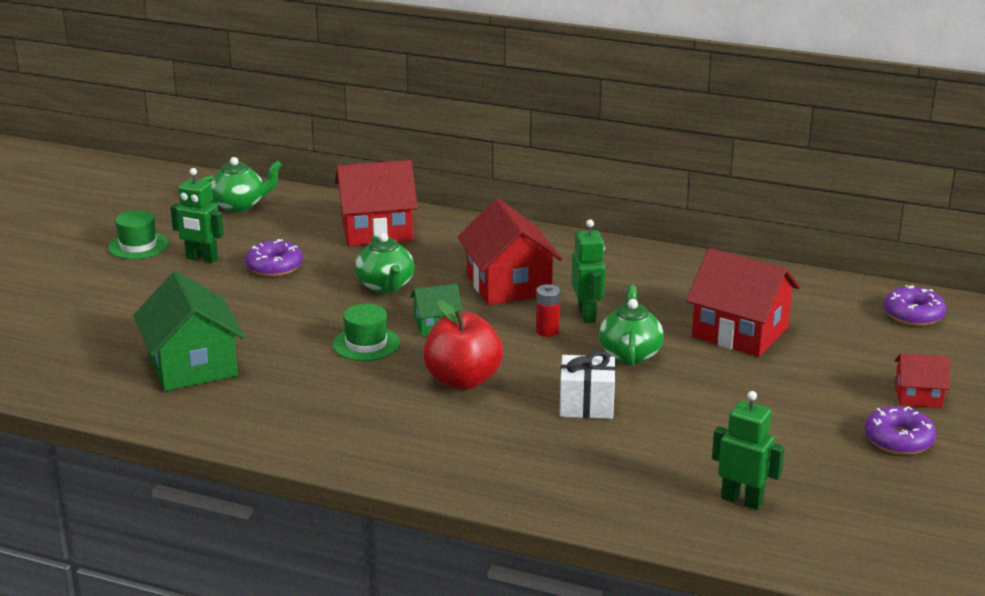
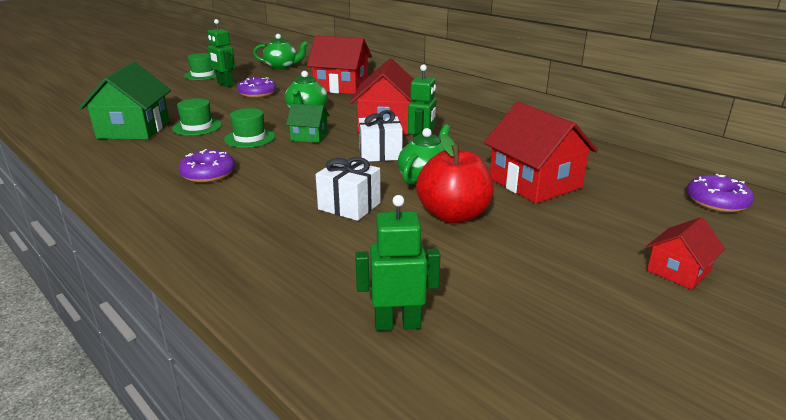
camera: 25 degrees right, 0 degrees up
red apple [423,300,503,390] -> red apple moved to [416,134,494,223]
red battery [536,284,560,337] -> white gift [359,110,403,162]
green robot [712,391,785,510] -> green robot turned 60 degrees counterclockwise [355,195,440,331]
purple donut [865,406,936,455] -> purple donut moved to [179,149,235,183]
red house [895,353,950,408] -> red house turned 75 degrees counterclockwise [646,217,725,290]
none -> green hat [172,98,222,136]

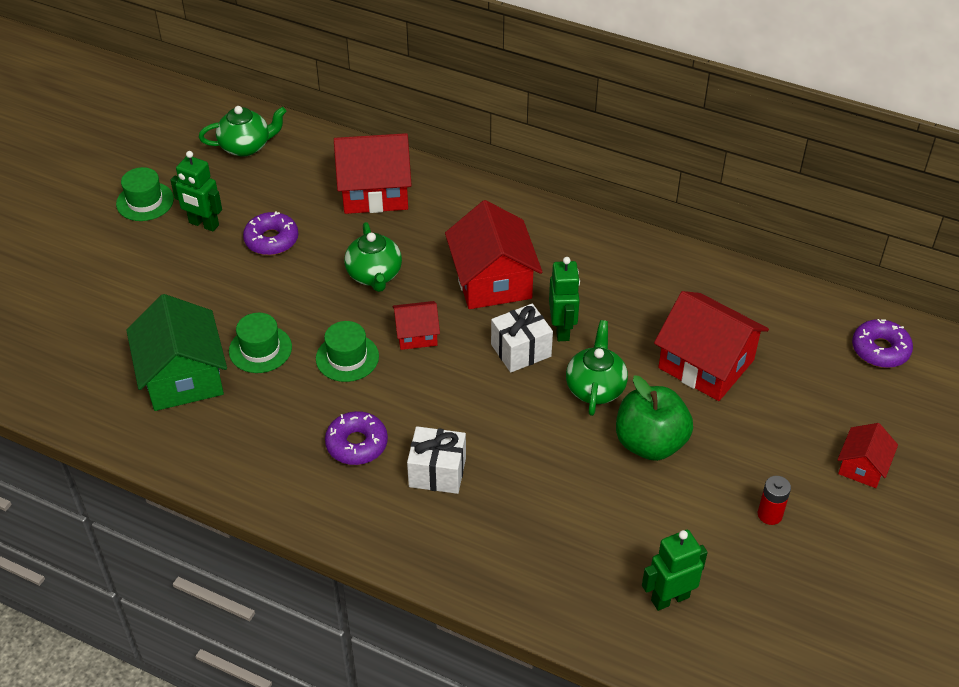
camera: 20 degrees left, 20 degrees up
green house [286,104,330,143] -> red house [393,301,440,350]
white gift [315,157,381,221] -> white gift moved to [407,426,466,494]
red apple [416,134,494,223] -> green apple [616,375,693,461]
none -> red battery [758,476,791,525]

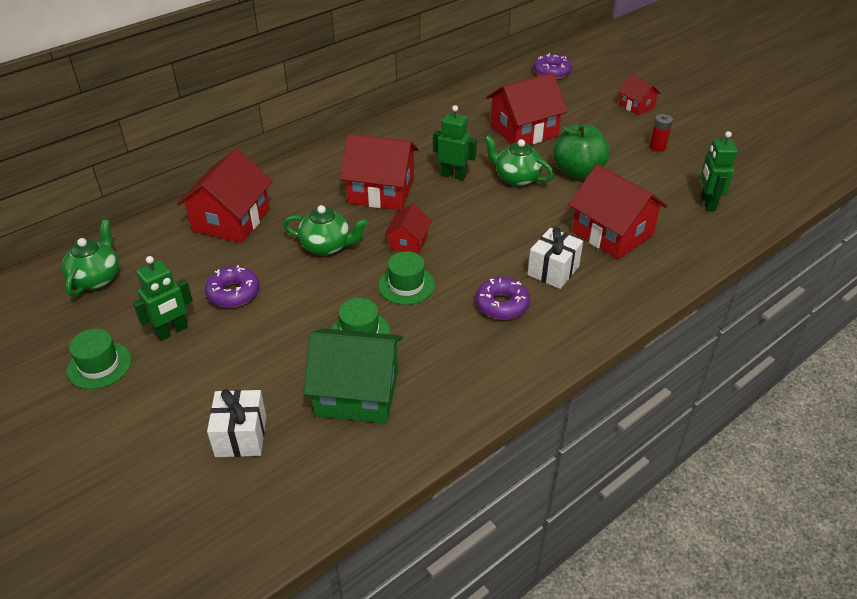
camera: 65 degrees left, 5 degrees down
white gift [491,304,553,373] -> white gift moved to [207,389,266,457]
none -> red house [569,164,668,259]

